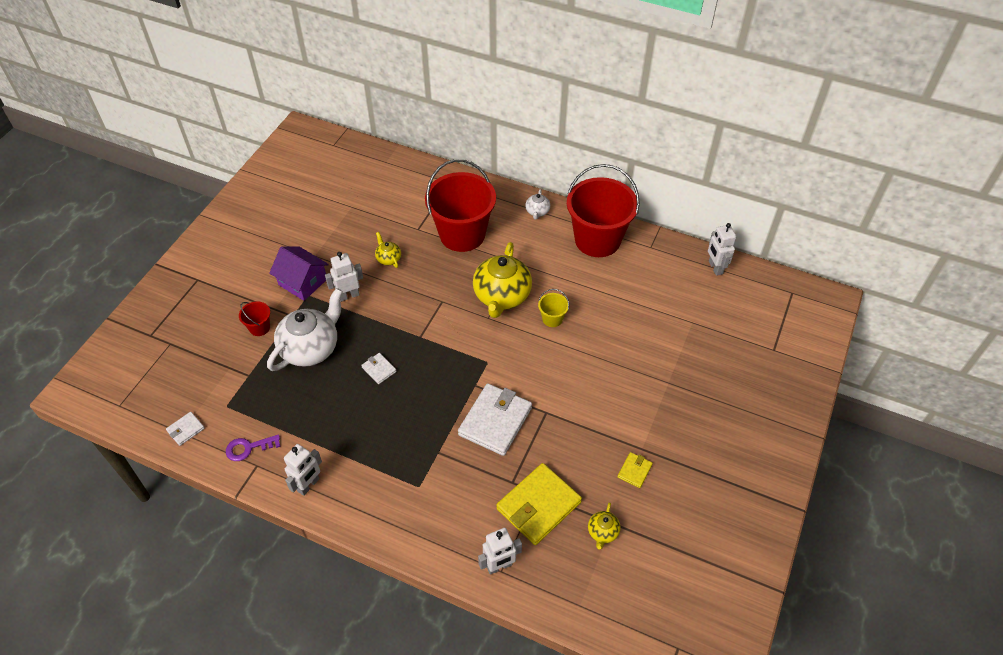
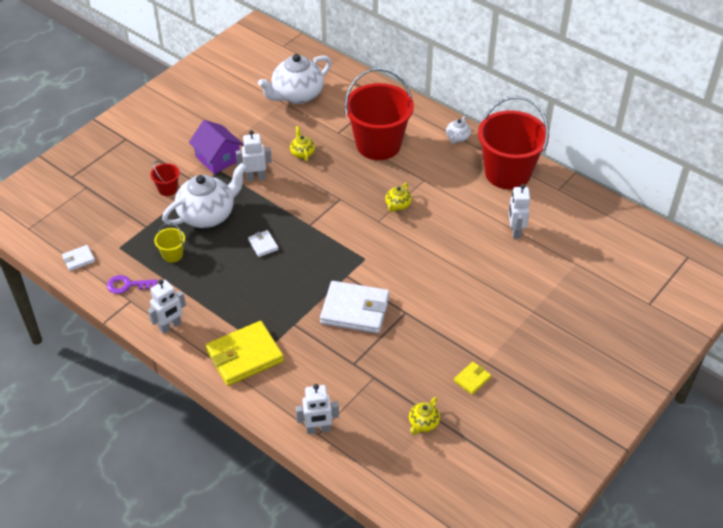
camera: 15 degrees right, 5 degrees down
white wallet [458,383,532,456] -> white wallet turned 60 degrees clockwise [320,281,389,333]
yellow teapot [473,242,532,318] -> yellow teapot [385,183,412,212], size x0.46
yellow wallet [496,463,582,545] -> yellow wallet moved to [206,321,284,386]
yellow bucket [538,289,569,327] -> yellow bucket moved to [154,223,185,263]
white robot [708,223,736,276] -> white robot moved to [509,184,530,239]
none -> white teapot [258,54,332,104]

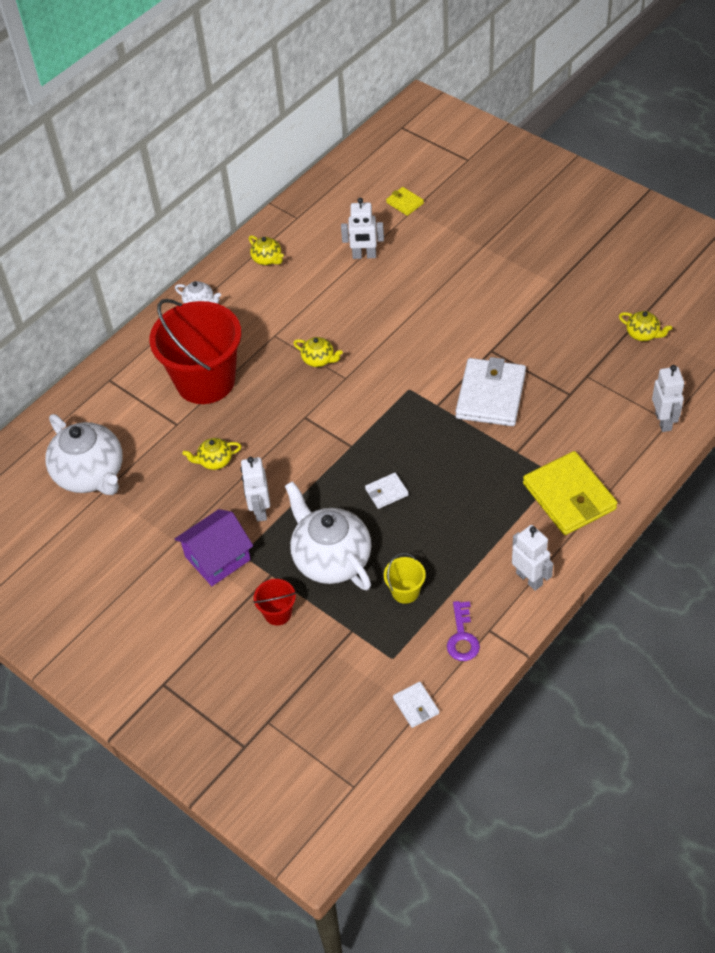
camera: 85 degrees left, 5 degrees up
yellow wallet [454,362,491,395] -> yellow wallet moved to [386,187,424,216]
red bucket [478,96,549,190] -> yellow teapot [249,235,284,265]

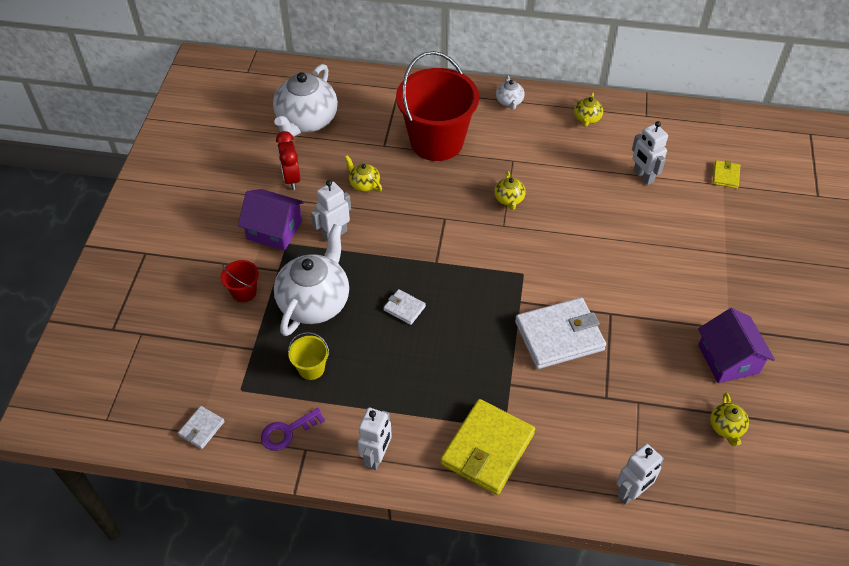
camera: 55 degrees right, 0 degrees up
none -> red clock [276,131,301,190]
none -> purple house [698,308,775,383]

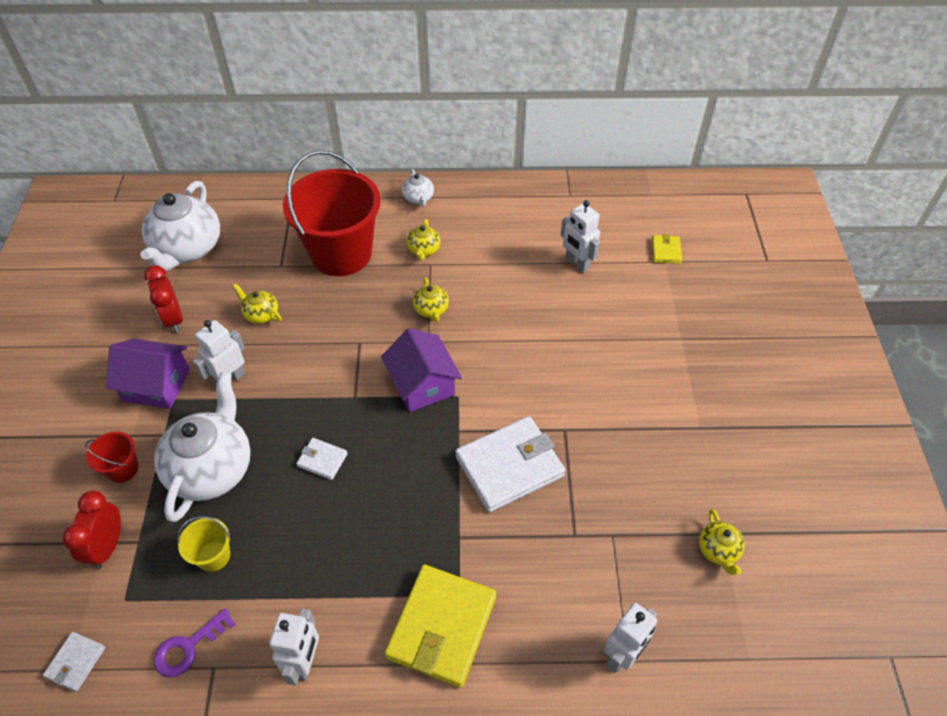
camera: 10 degrees left, 0 degrees up
yellow teapot [574,92,603,127] -> yellow teapot moved to [407,219,440,261]
purple house [698,308,775,383] -> purple house moved to [381,328,462,412]
none -> red clock [63,491,121,569]

